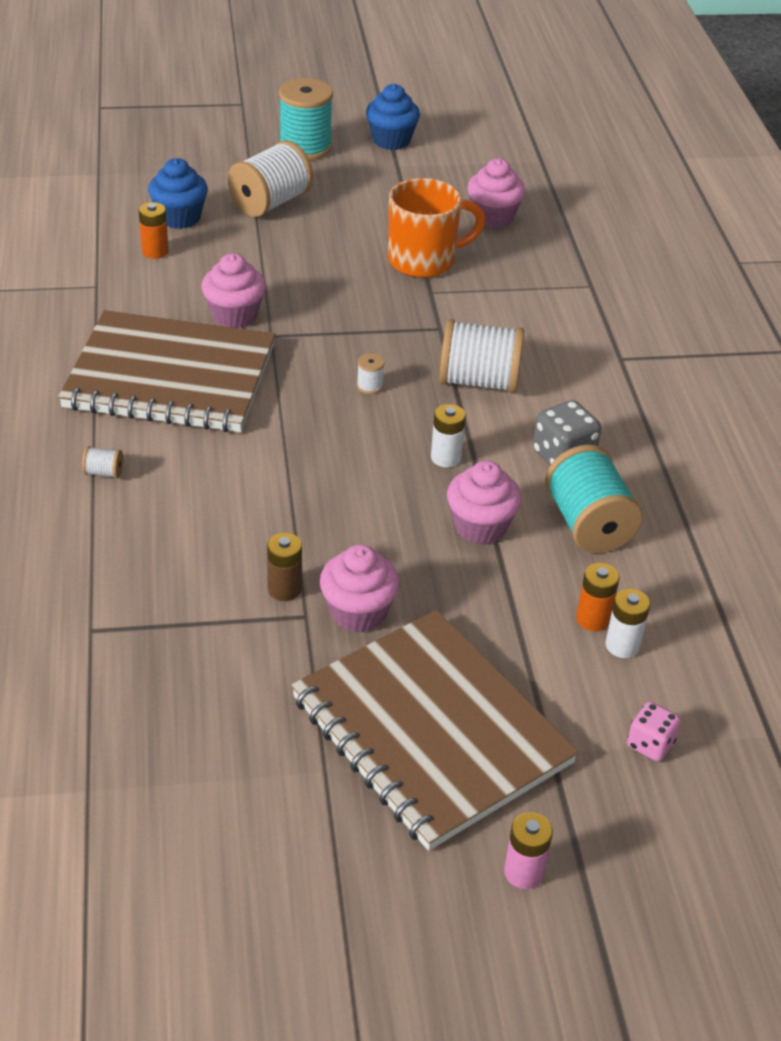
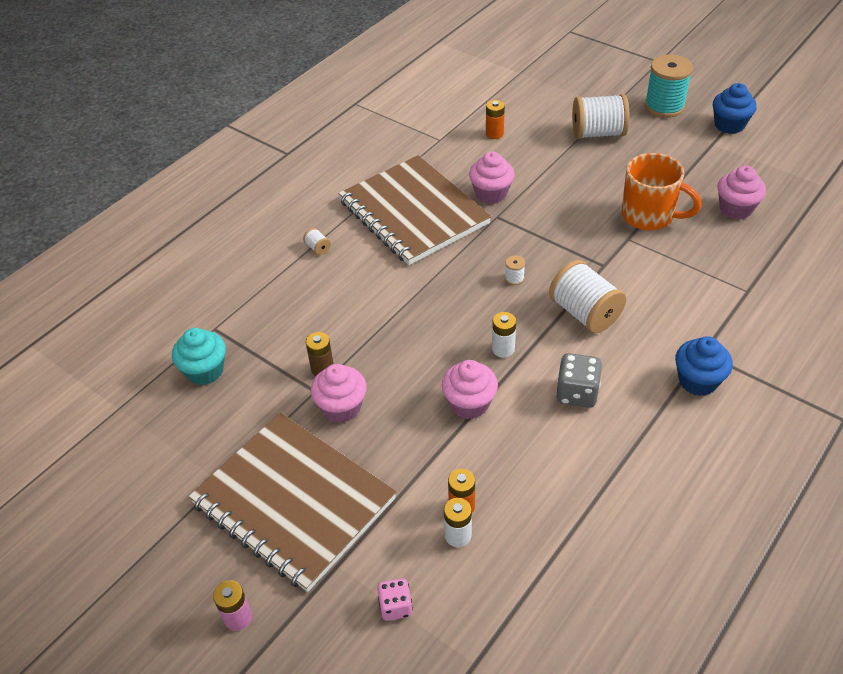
camera: 50 degrees right, 5 degrees up
blue cupcake [148,158,208,229] -> blue cupcake moved to [675,336,733,396]
brown notebook [291,610,579,851] -> brown notebook turned 60 degrees counterclockwise [189,413,397,592]
turquoise spool [545,445,643,553] -> none
none -> turquoise cupcake [172,328,226,385]

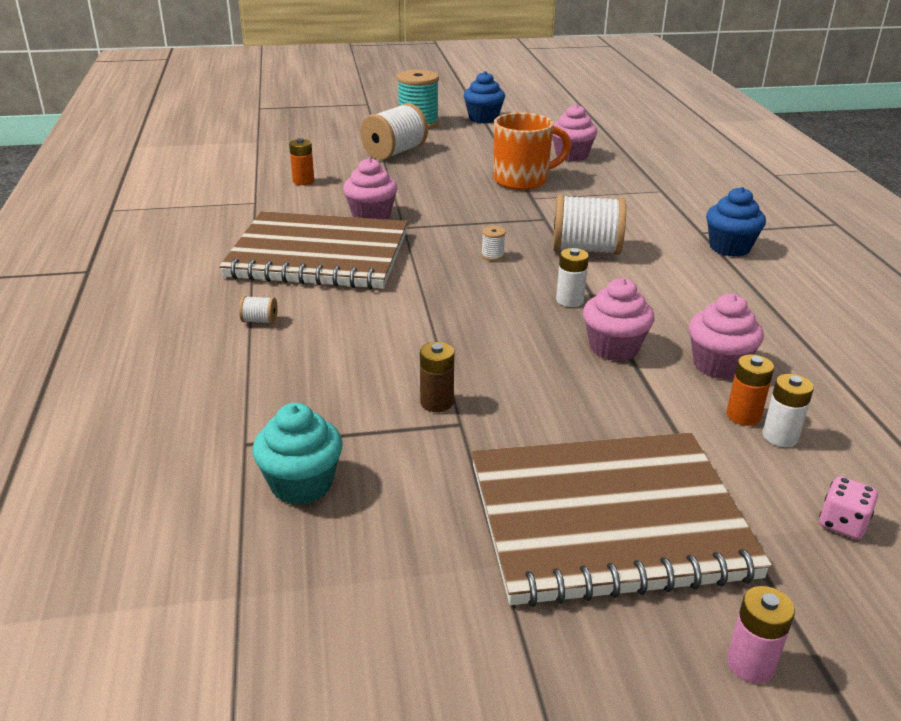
camera: 50 degrees left, 15 degrees down
pink cupcake [311,364,367,423] -> pink cupcake moved to [689,294,764,379]
grey dice [556,353,602,408] -> none

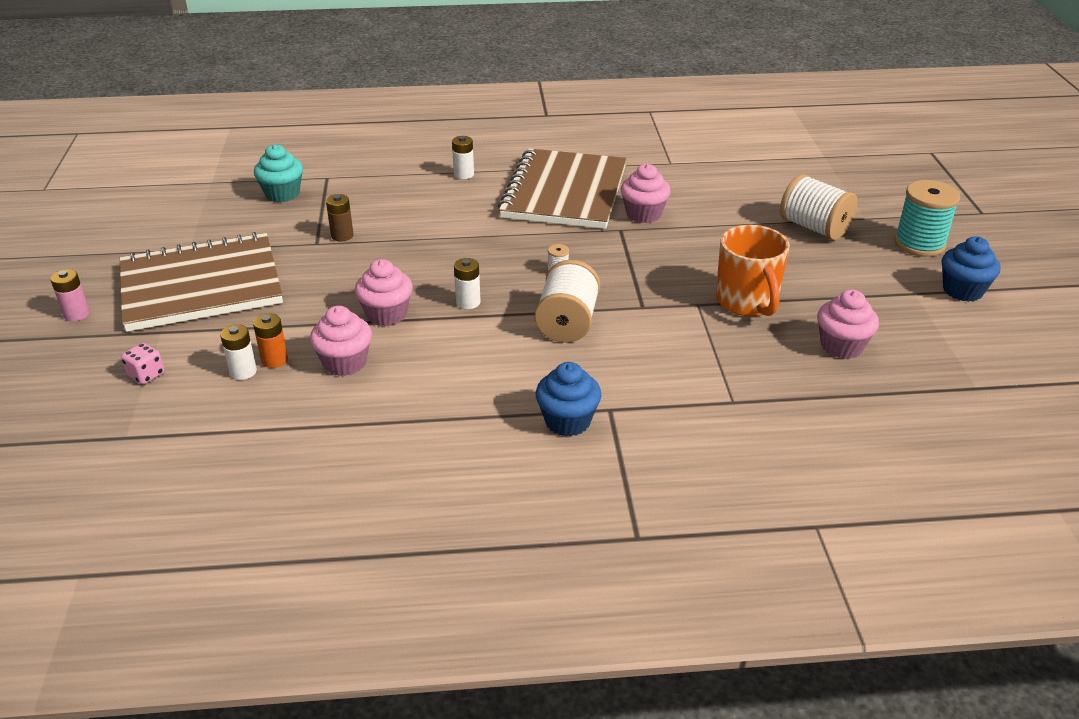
camera: 95 degrees right, 5 degrees up
white spool [239,296,278,324] -> white battery [452,136,474,179]
orange battery [289,138,314,185] -> none
brown notebook [472,433,772,607] -> brown notebook turned 75 degrees clockwise [120,232,283,332]

